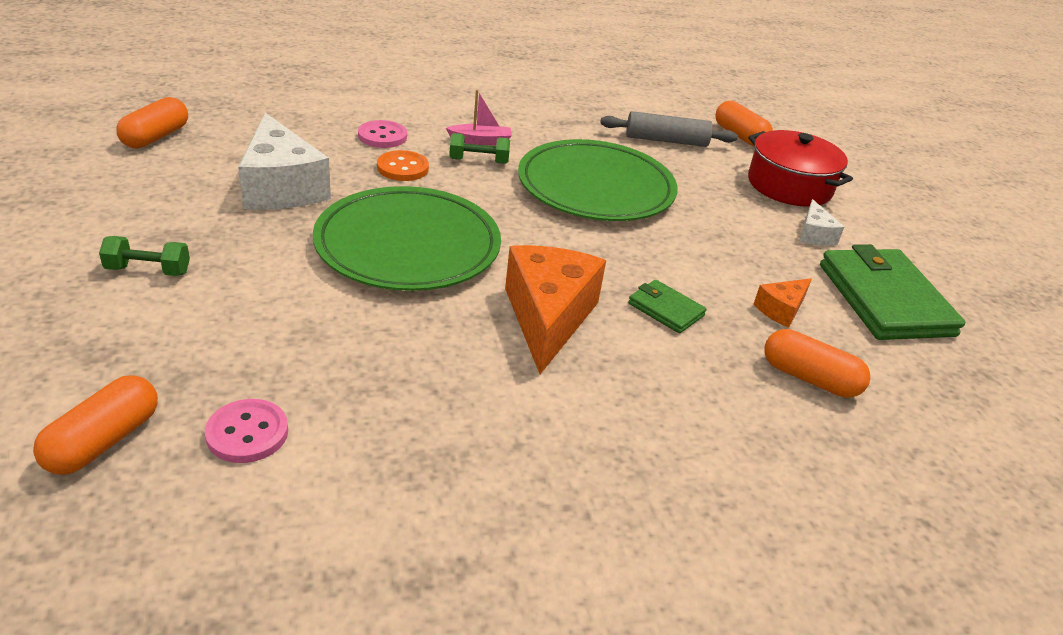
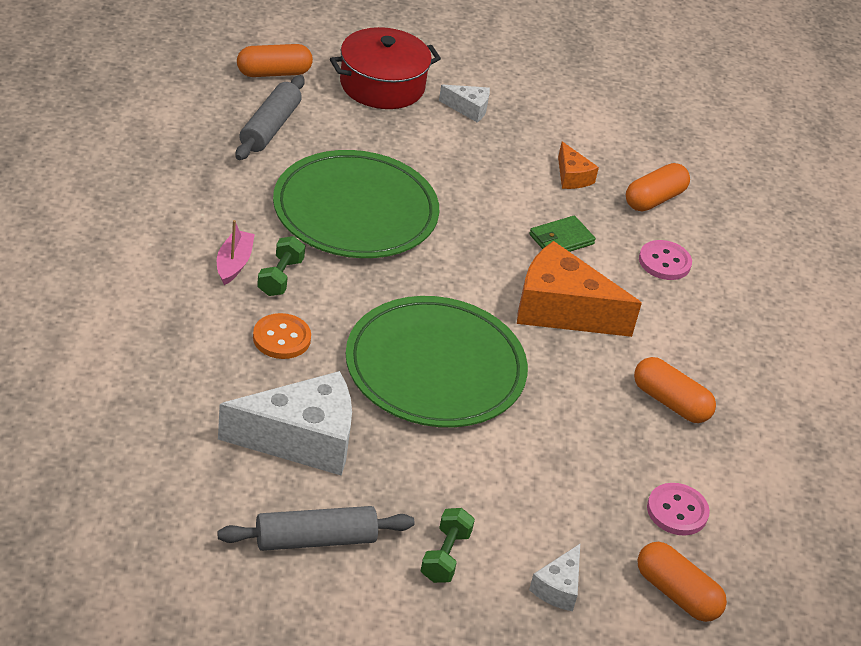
camera: 75 degrees left, 5 degrees up
orange capsule [116,97,188,149] -> orange capsule moved to [634,357,716,423]
pink button [358,120,407,148] -> pink button moved to [639,240,692,280]
green wallet [820,244,965,340] -> none
none -> grey rolling pin [217,506,415,551]
none -> white cheese [529,544,580,611]

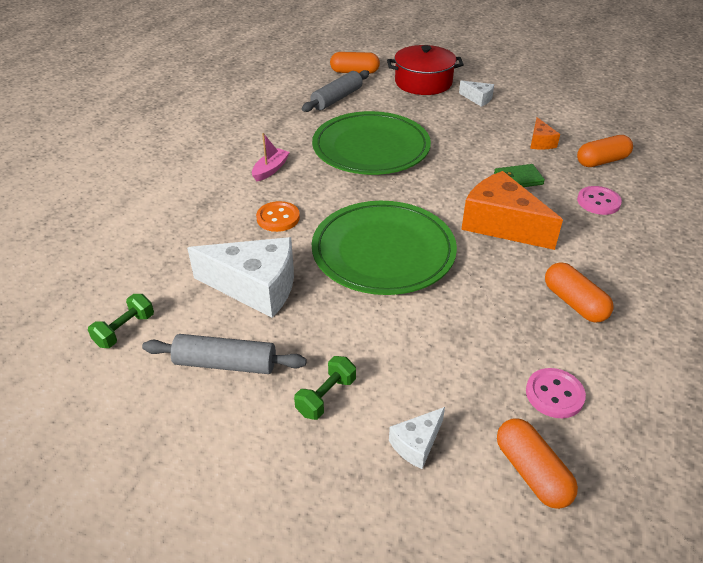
camera: 25 degrees right, 0 degrees up
green dumbbell [257,236,305,296] -> green dumbbell moved to [88,294,154,348]

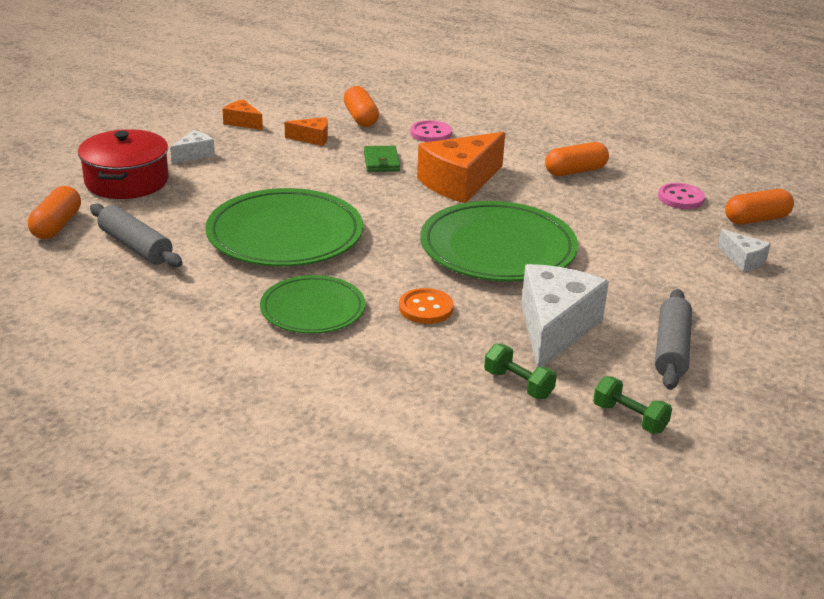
camera: 85 degrees left, 10 degrees down
pink boat [252,133,290,181] -> green plate [260,275,365,334]
green dumbbell [294,356,356,420] -> green dumbbell moved to [484,344,557,399]
none -> orange cheese [223,99,263,130]

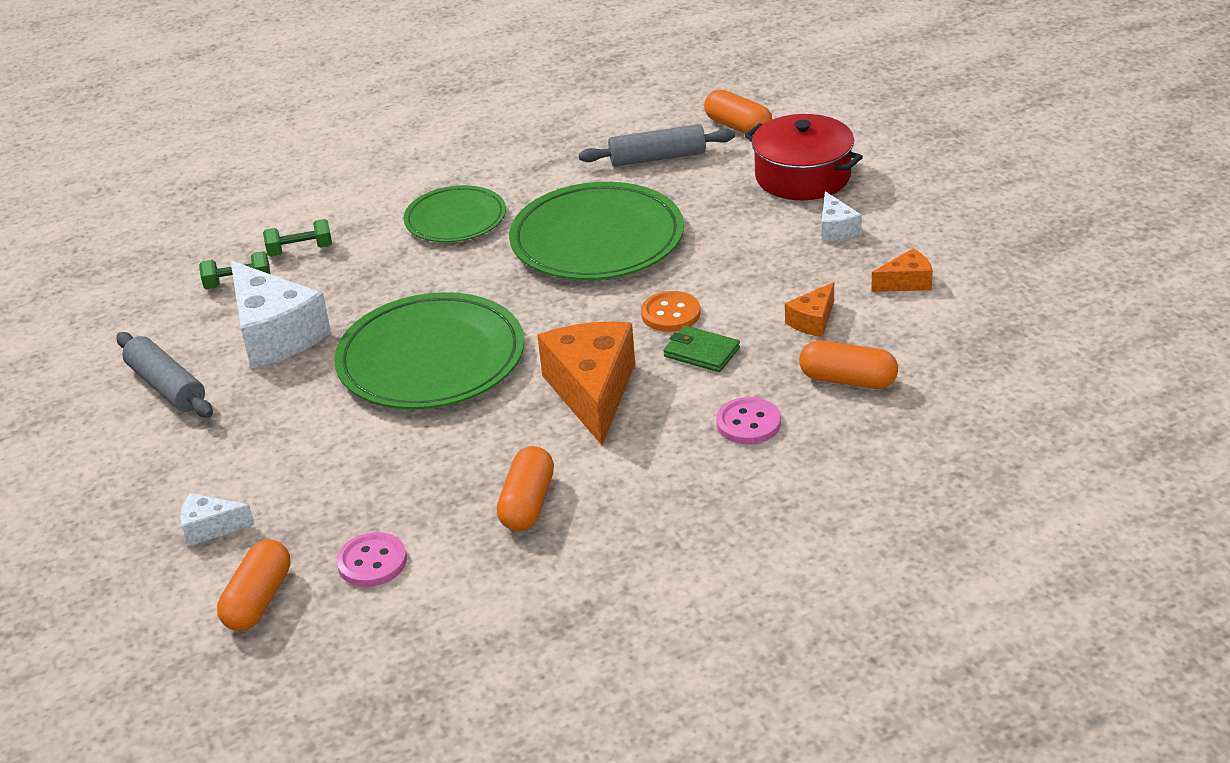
camera: 130 degrees right, 5 degrees up
orange button [399,288,454,324] -> orange button moved to [641,291,701,332]
green dumbbell [593,376,672,434] -> green dumbbell moved to [263,219,332,257]

